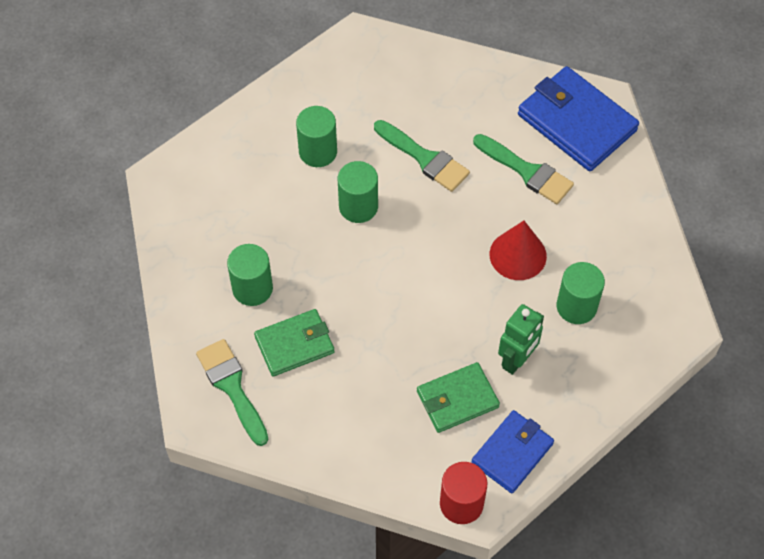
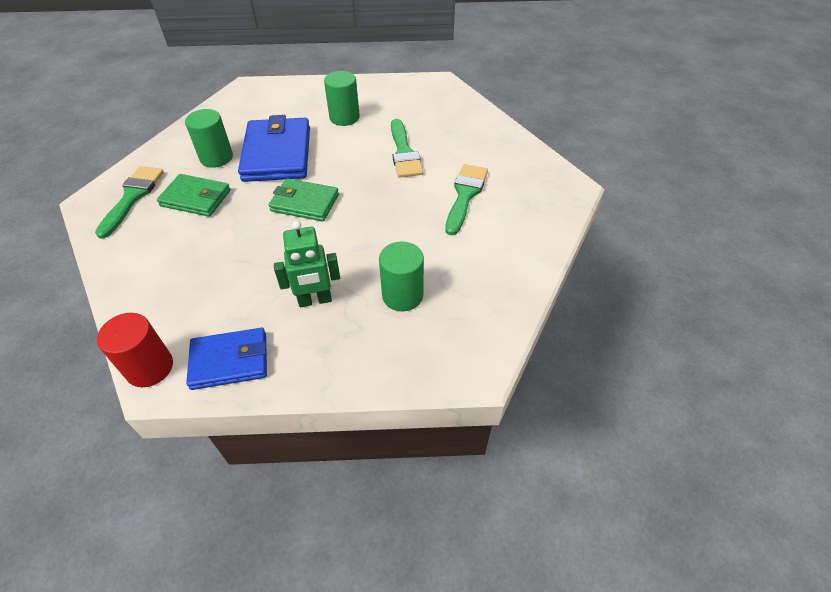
camera: 40 degrees right, 10 degrees down
green cylinder [338,161,378,223] -> none
green wallet [417,362,500,433] -> green wallet moved to [269,178,339,222]
green brush [473,134,574,204] -> green brush turned 150 degrees counterclockwise [445,164,488,235]
red cone [490,221,547,280] -> none
blue wallet [518,66,639,171] -> blue wallet moved to [238,115,310,182]

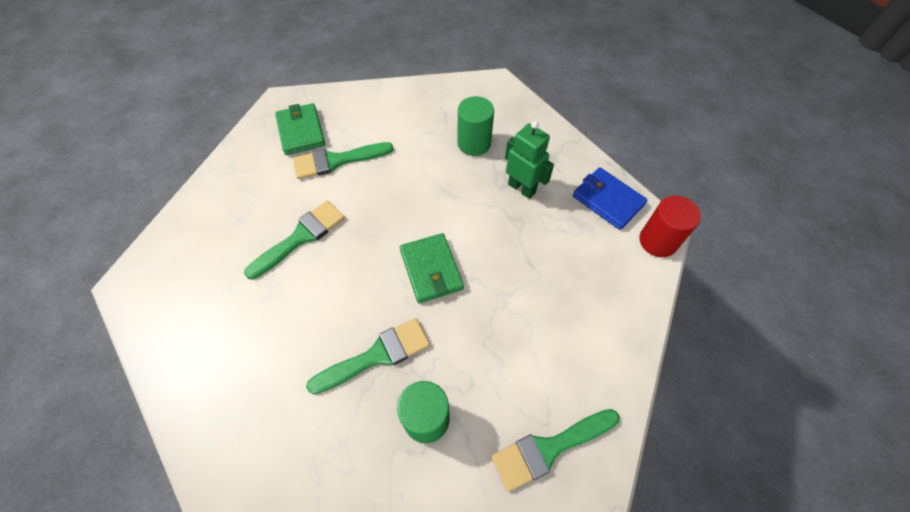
camera: 125 degrees left, 10 degrees up
green wallet [157,174,231,217] -> green wallet moved to [275,103,325,155]
blue wallet [238,115,310,182] -> green brush [306,318,430,394]
green cylinder [324,71,360,126] -> none

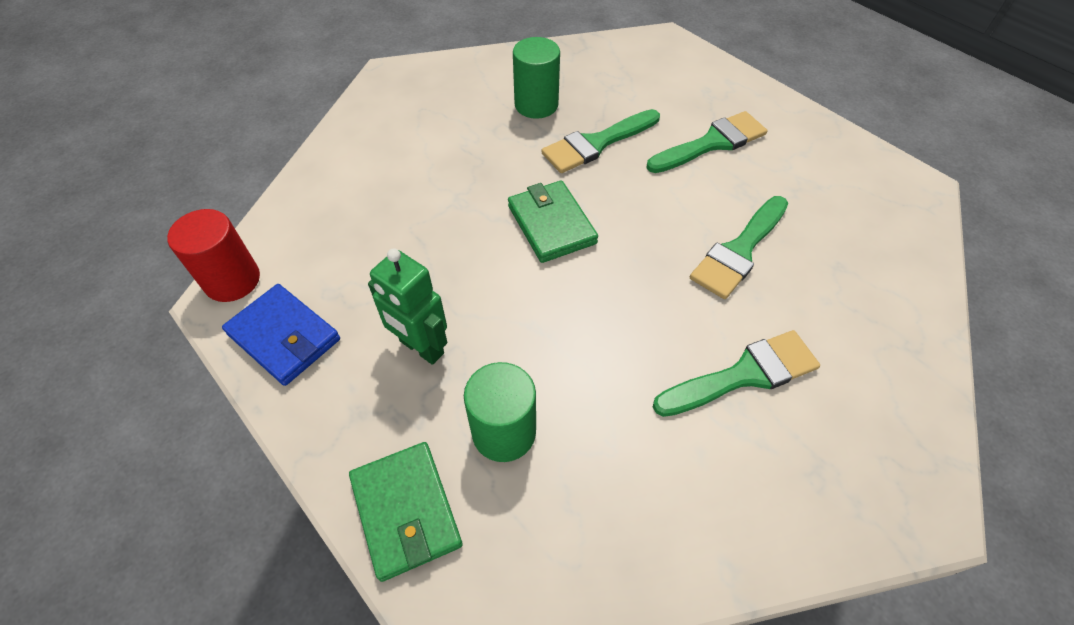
camera: 175 degrees right, 5 degrees down
green wallet [275,103,325,155] -> green wallet moved to [349,442,463,582]
green brush [492,409,620,492] -> green brush moved to [646,111,768,173]

